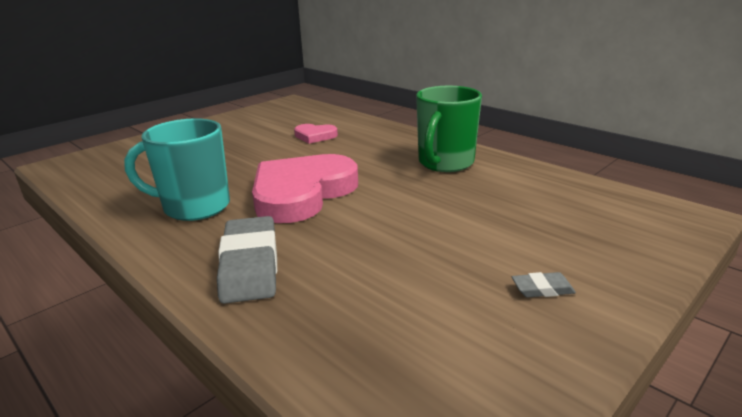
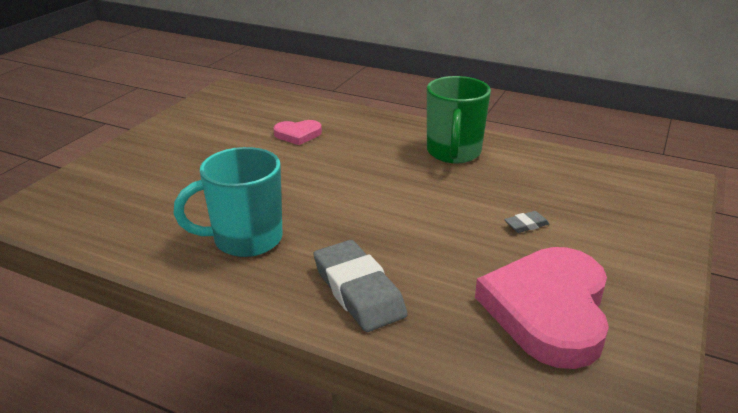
camera: 20 degrees left, 5 degrees up
pink heart [252,154,358,223] -> pink heart moved to [475,247,609,369]
grey eraser [512,272,576,297] -> grey eraser moved to [504,211,549,233]

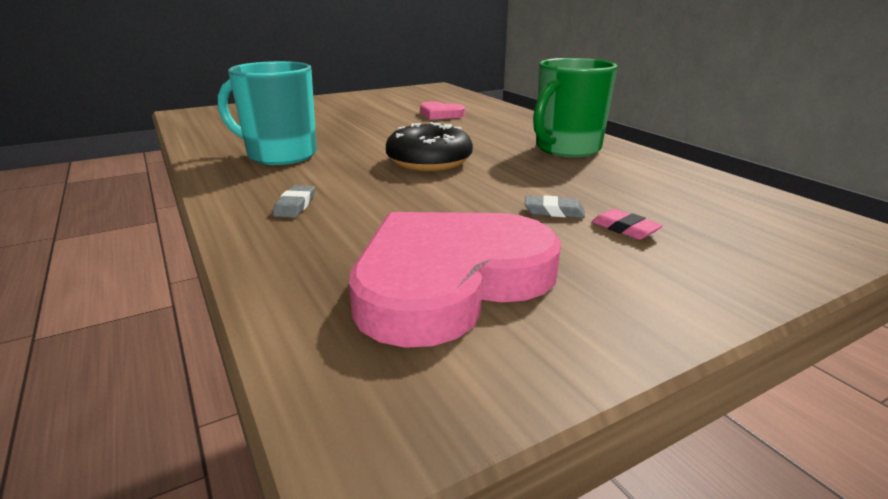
camera: 35 degrees right, 5 degrees down
grey eraser [313,240,408,332] -> grey eraser [273,185,315,218], size x0.44
none -> black donut [386,122,473,171]
none -> pink eraser [592,209,663,240]

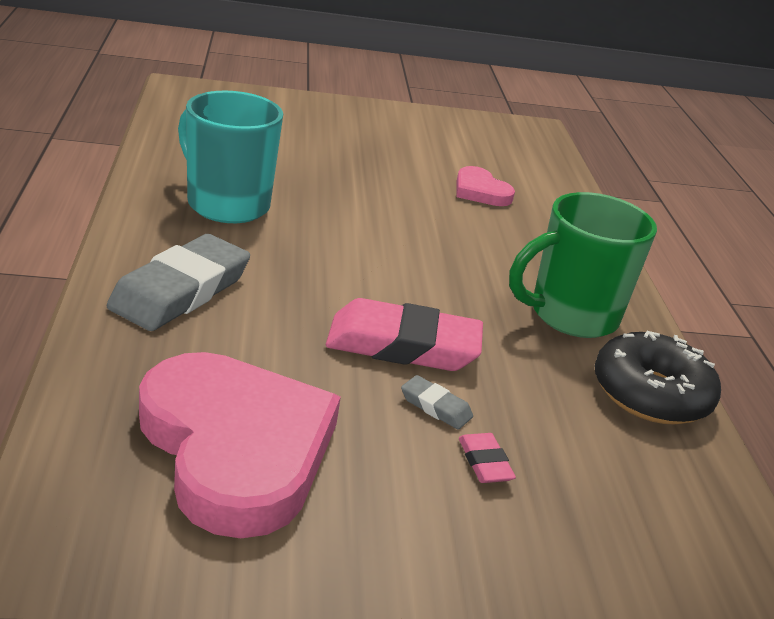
camera: 20 degrees right, 5 degrees up
grey eraser [273,185,315,218] -> grey eraser [107,234,250,331], size x2.26
pink heart [349,212,561,348] -> pink heart turned 75 degrees clockwise [139,352,341,538]
black donut [386,122,473,171] -> black donut moved to [594,331,721,425]
none -> pink eraser [326,298,483,371]

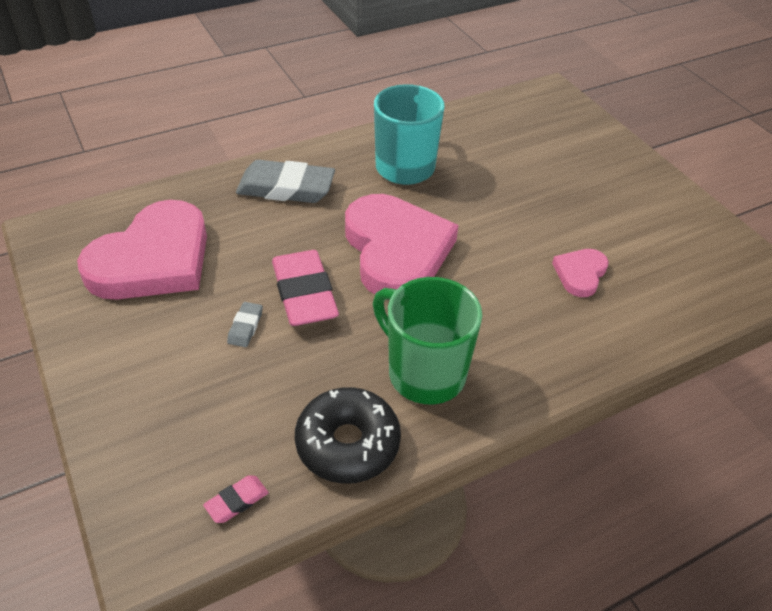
camera: 70 degrees right, 15 degrees up
pink eraser [459,433,516,483] -> pink eraser moved to [203,475,269,523]
none -> pink heart [345,194,458,294]

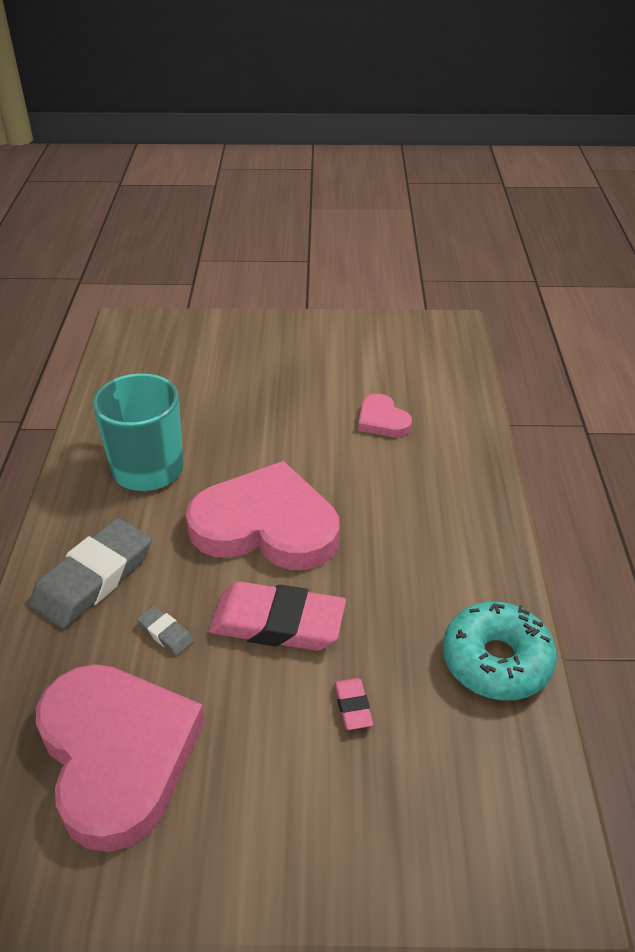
camera: 60 degrees left, 5 degrees down
pink eraser [203,475,269,523] -> pink eraser moved to [334,678,373,730]
grey eraser [227,302,263,347] -> grey eraser moved to [137,606,194,656]
black donut [295,387,401,484] -> turquoise donut [443,602,557,700]
green mug [373,277,482,404] -> none

